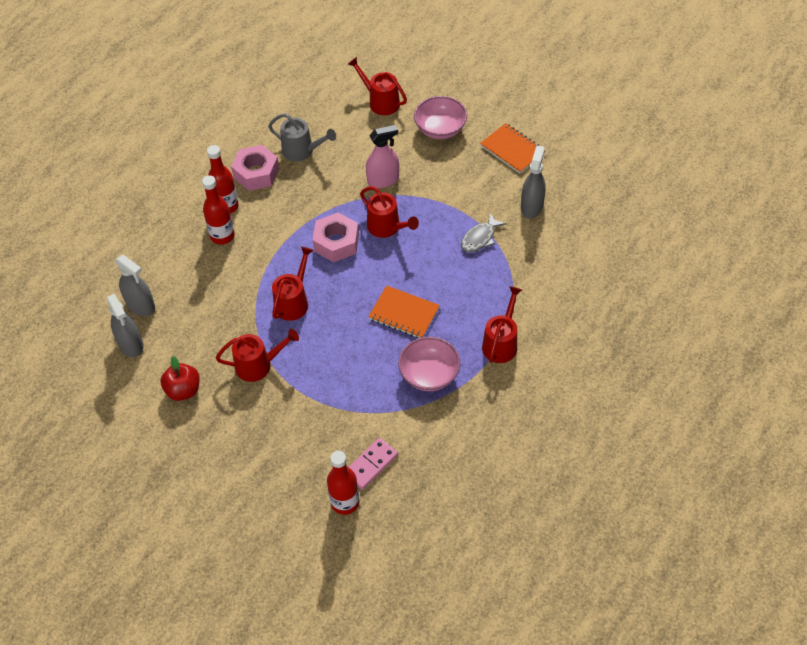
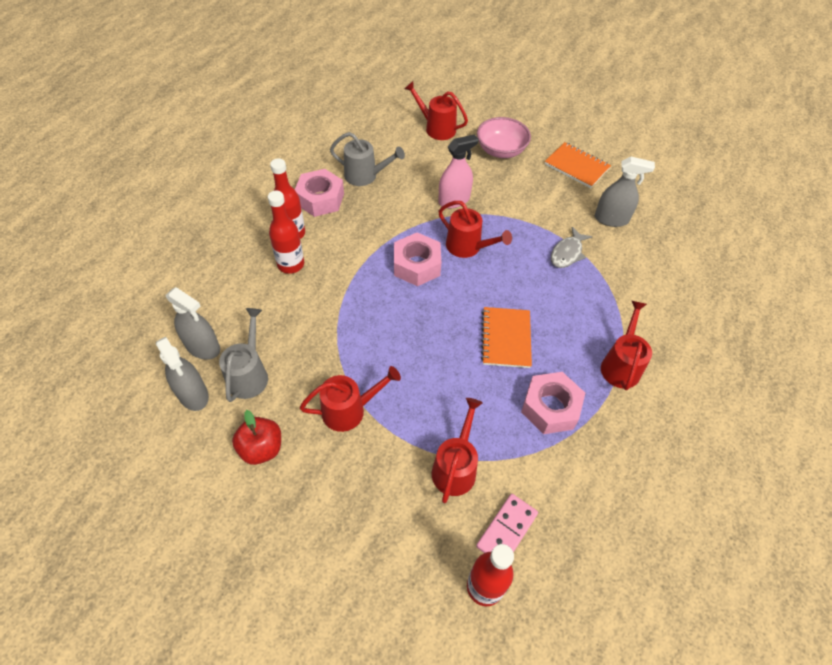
camera: 10 degrees left, 0 degrees up
red watering can [272,246,314,321] -> red watering can moved to [432,398,482,503]
orange notebook [368,285,440,338] -> orange notebook turned 75 degrees clockwise [481,307,532,368]
pink bowl [398,337,460,391] -> pink nut [521,372,585,434]
grey spray bottle [521,146,546,218] -> grey spray bottle turned 90 degrees clockwise [595,157,655,227]
none -> grey watering can [219,308,268,402]

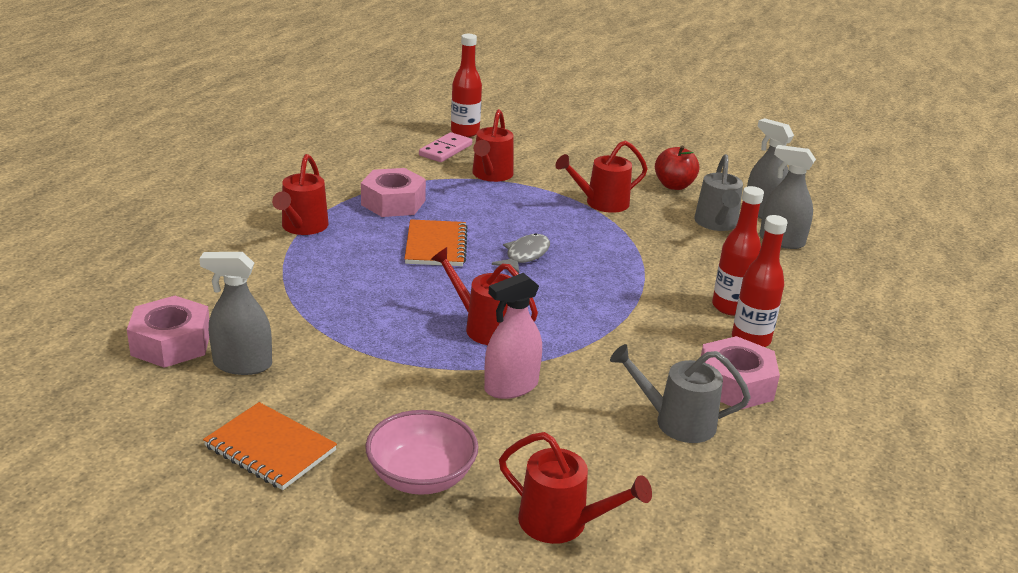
camera: 175 degrees right, 25 degrees down
pink nut [394,232,441,286] -> pink nut moved to [127,296,209,368]
grey fish [551,227,592,268] -> grey fish moved to [492,233,550,273]

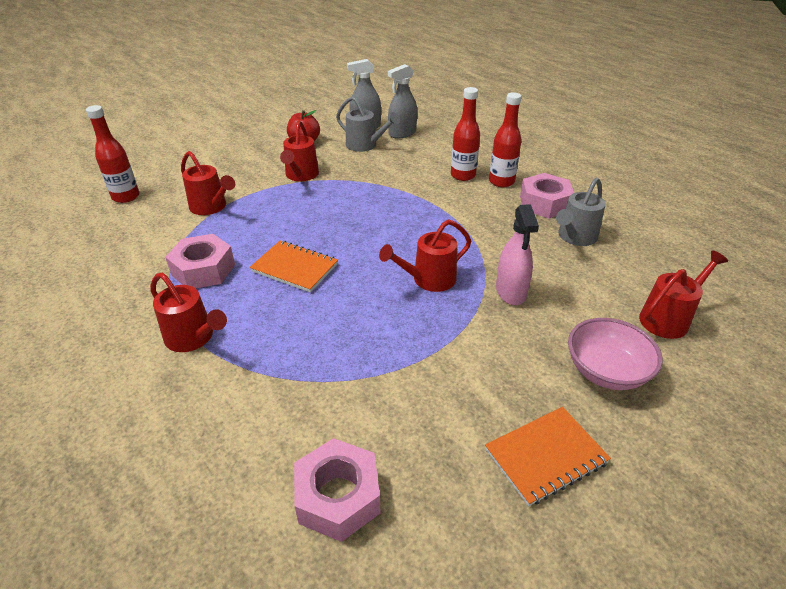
camera: 60 degrees left, 10 degrees up
grey spray bottle [199,252,272,375] -> none
pink domino [419,132,472,162] -> none
grey fish [492,233,550,273] -> none

